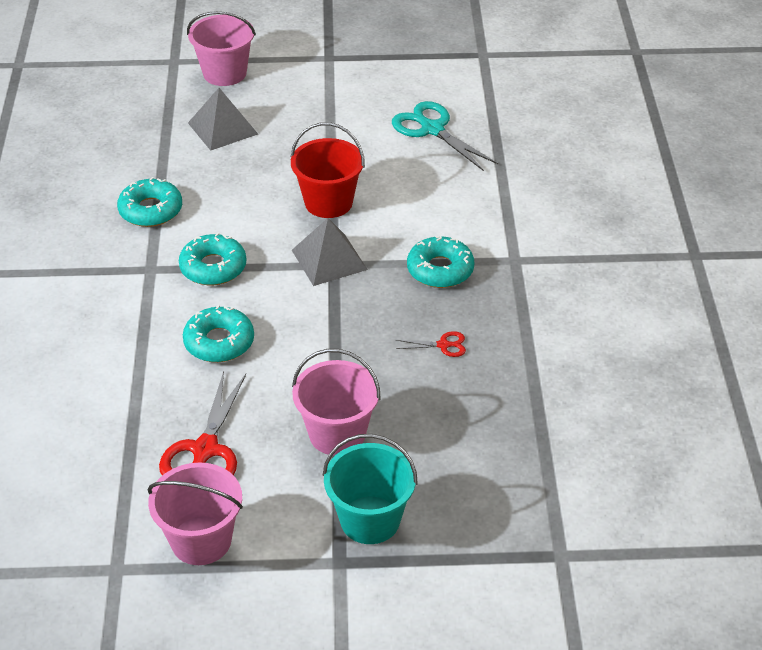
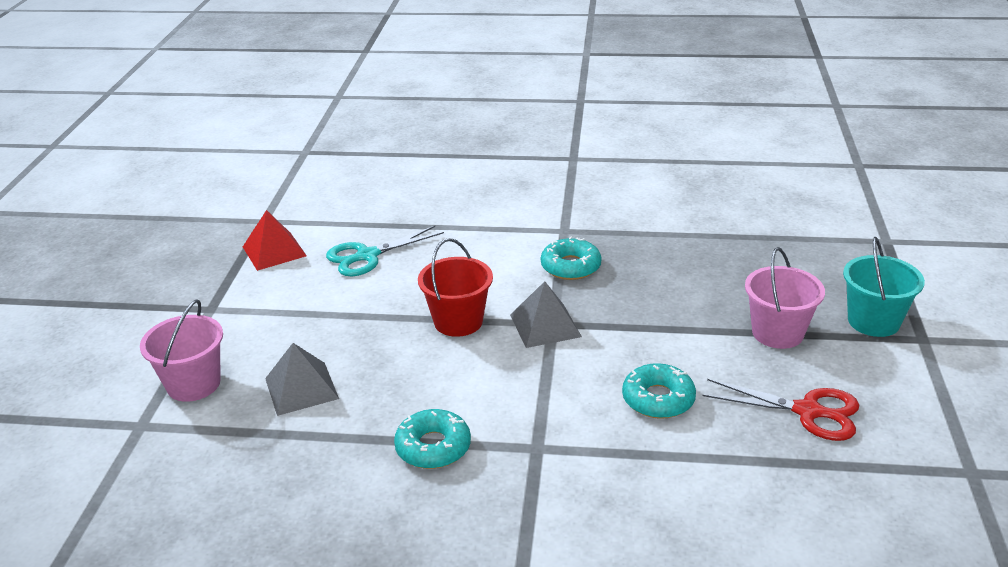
camera: 80 degrees left, 10 degrees down
pink bucket [148,462,243,565] -> none
turquoise donut [179,233,246,285] -> none
red scissors [396,331,466,357] -> none
none -> red pyramid [243,210,307,271]

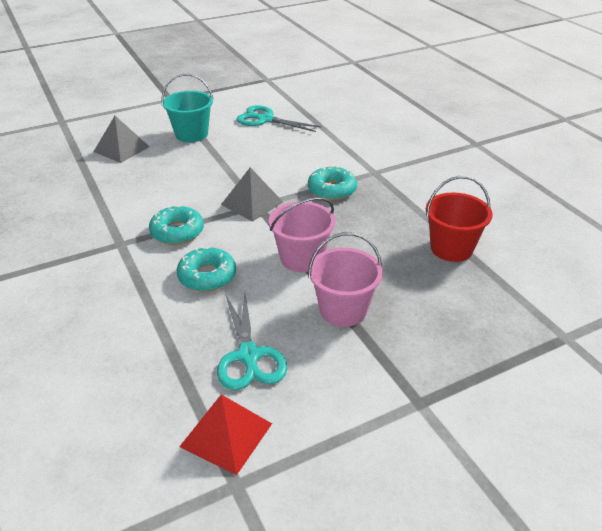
camera: 55 degrees right, 5 degrees up
pink bucket [140,299,223,402] -> pink bucket moved to [269,197,335,272]
red pyramid [243,210,307,271] -> red pyramid moved to [179,395,272,475]
turquoise donut [394,409,471,469] -> turquoise donut moved to [149,205,204,245]
red bucket [418,238,493,337] -> red bucket moved to [426,176,493,262]
red scissors [702,379,859,441] -> turquoise scissors [217,293,287,390]
turquoise bucket [843,237,925,337] -> turquoise bucket moved to [161,74,213,142]

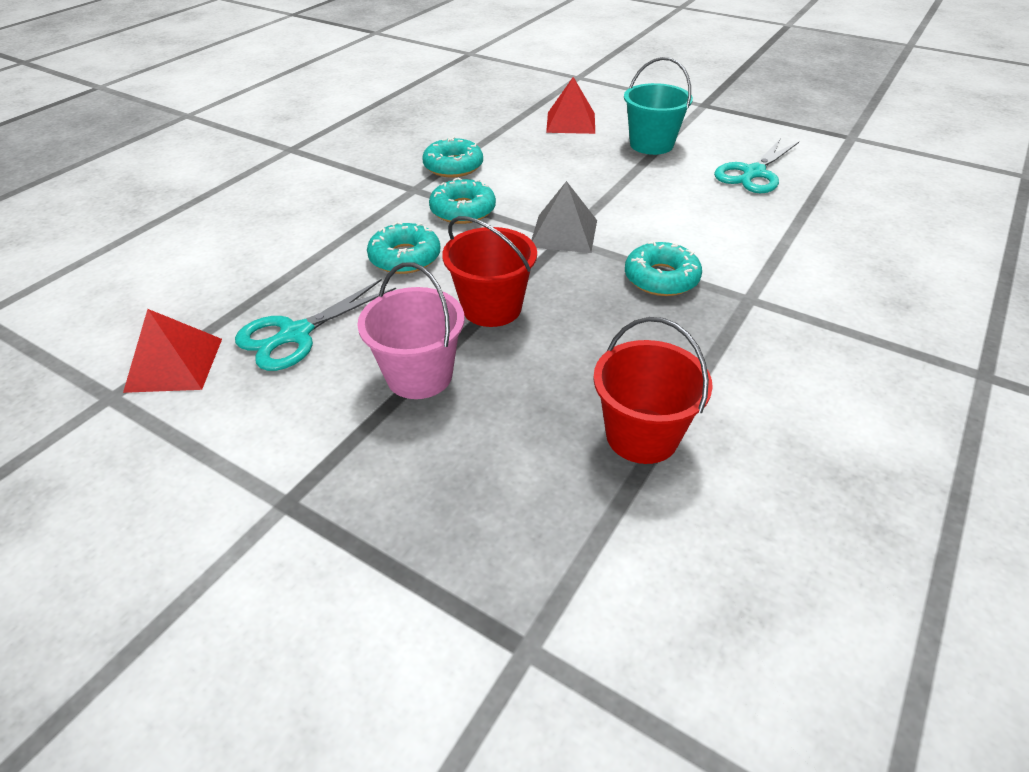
camera: 60 degrees right, 5 degrees up
grey pyramid [93,116,150,163] -> red pyramid [546,77,595,134]
turquoise scissors [236,105,322,132] -> turquoise scissors turned 135 degrees counterclockwise [714,138,799,193]
pink bucket [269,197,335,272] -> red bucket [442,216,537,327]
none -> turquoise donut [422,136,483,177]

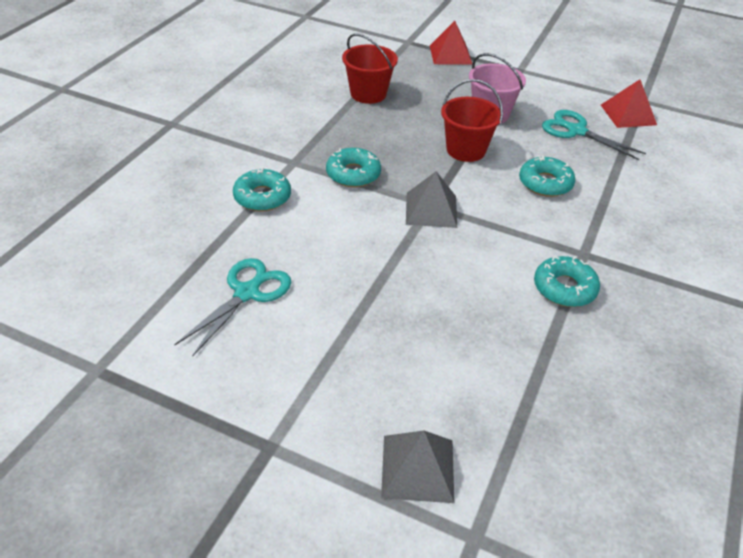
camera: 170 degrees right, 0 degrees up
turquoise scissors [235,279,396,371] -> turquoise scissors turned 90 degrees counterclockwise [542,110,646,160]
turquoise donut [429,178,496,224] -> turquoise donut moved to [233,167,291,211]
red pyramid [546,77,595,134] -> red pyramid moved to [430,21,472,65]
turquoise bucket [624,57,693,155] -> none
none -> grey pyramid [381,431,454,503]

